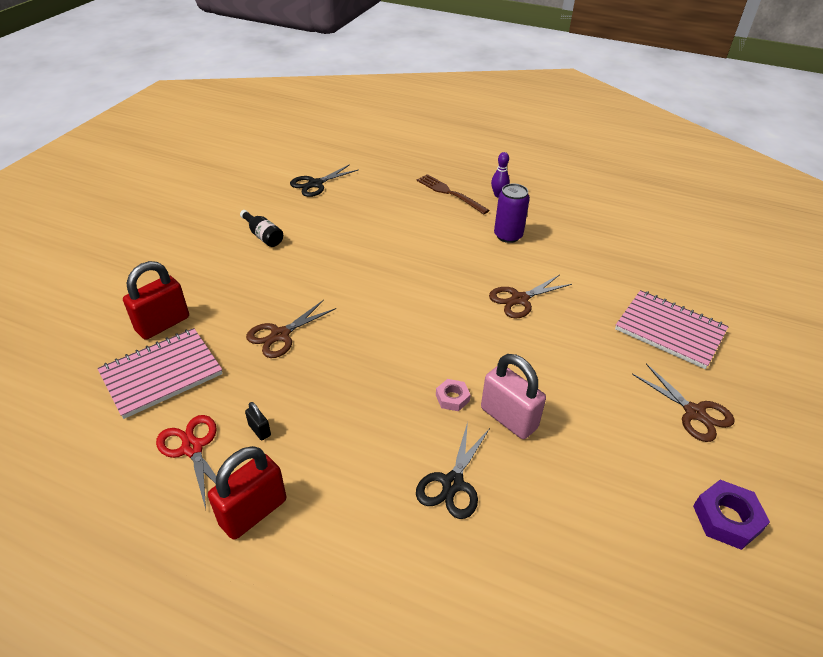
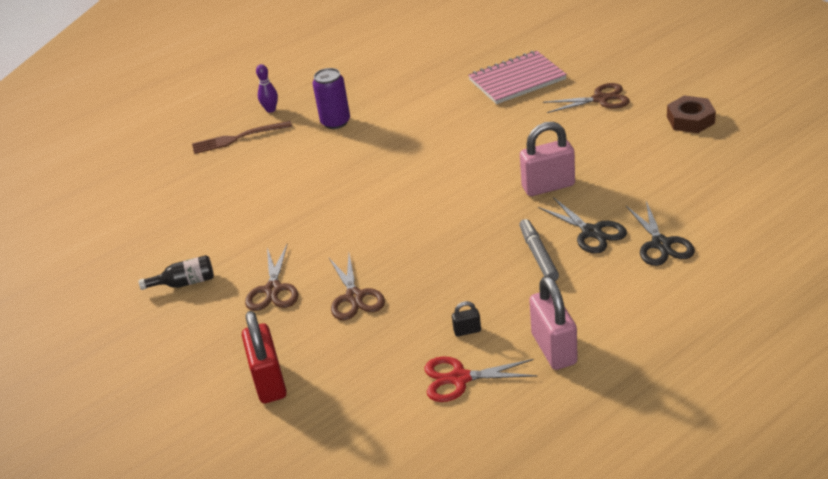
camera: 55 degrees left, 5 degrees down
pink notebook [97,328,223,419] -> none
red padlock [208,446,286,540] -> pink padlock [529,276,578,370]
black scissors [290,164,359,197] -> black scissors moved to [626,201,695,266]
pink nut [436,379,471,411] -> none
brown scissors [489,275,572,319] -> brown scissors moved to [245,245,298,311]
purple nut [693,480,770,550] -> brown nut [667,95,716,133]
none -> grey marker [519,219,559,281]

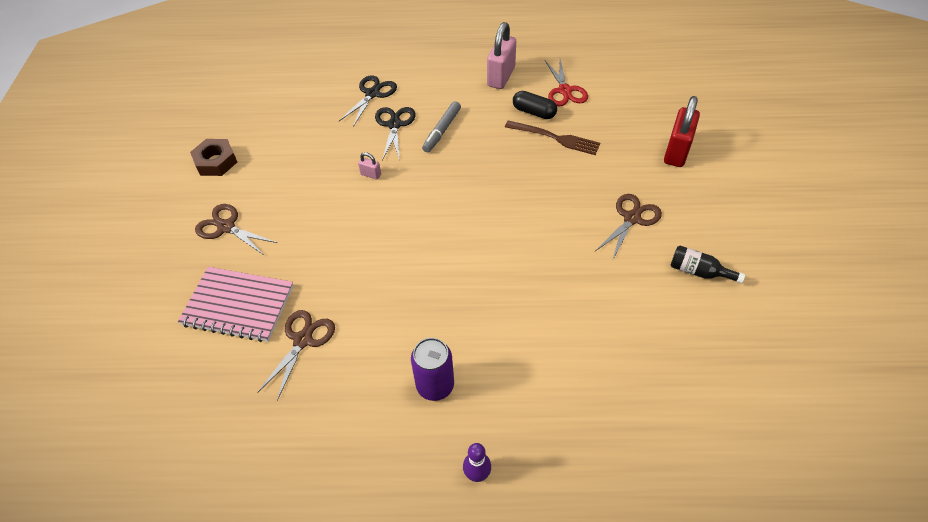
camera: 145 degrees left, 15 degrees up
brown fork [192,121,292,154] -> brown fork moved to [505,121,600,155]
brown scissors [329,254,385,320] -> brown scissors moved to [257,310,335,401]
red scissors [424,357,537,402] -> red scissors turned 45 degrees clockwise [545,59,588,106]
black padlock [452,301,481,337] -> black capsule [513,91,557,119]
pink padlock [520,122,575,196] -> pink padlock [358,152,381,180], size x0.45

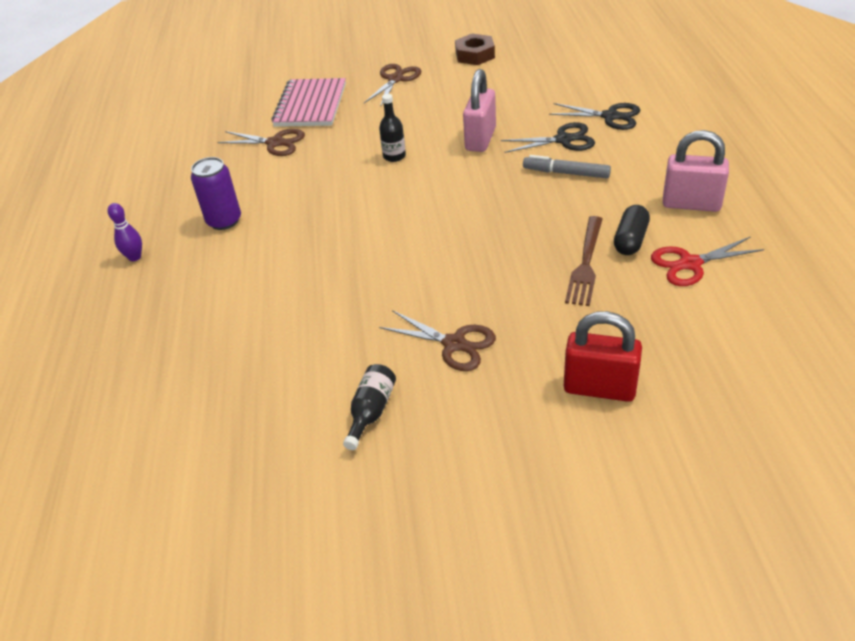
camera: 85 degrees right, 10 degrees down
pink padlock [358,152,381,180] -> pink padlock [463,69,496,152], size x2.21
none -> black bottle [379,94,406,162]

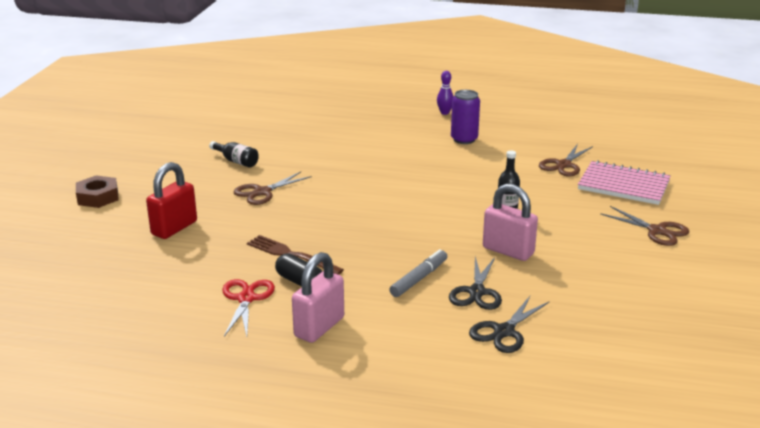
camera: 105 degrees right, 15 degrees down
brown nut [455,34,495,65] -> brown nut moved to [76,175,119,208]

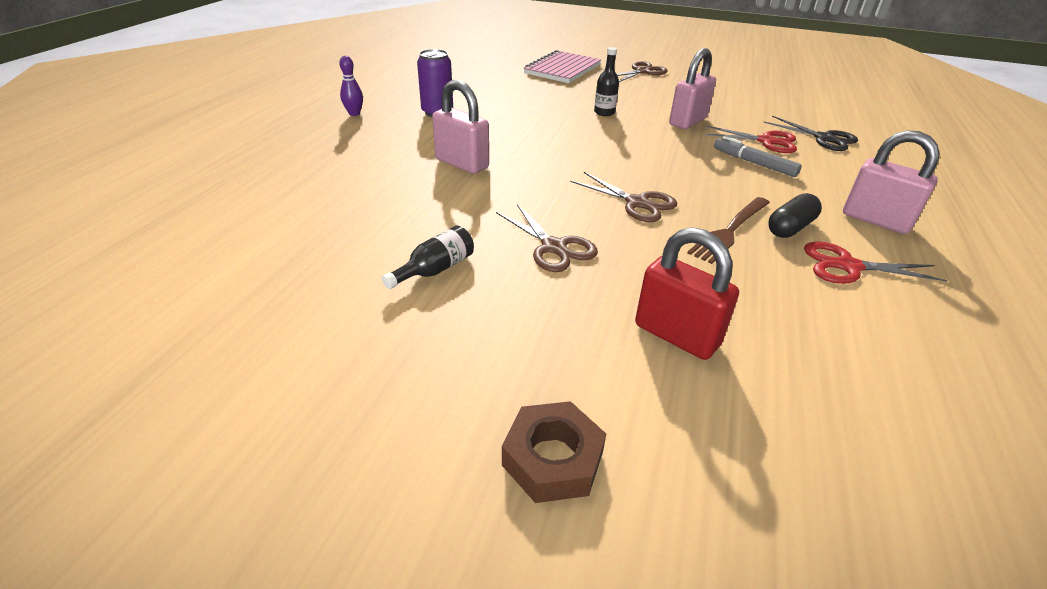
camera: 85 degrees left, 10 degrees up
black scissors [449,257,502,310] -> red scissors [703,126,797,153]
brown scissors [539,144,593,177] -> brown scissors moved to [570,172,677,222]
none -> pink padlock [432,80,489,174]

